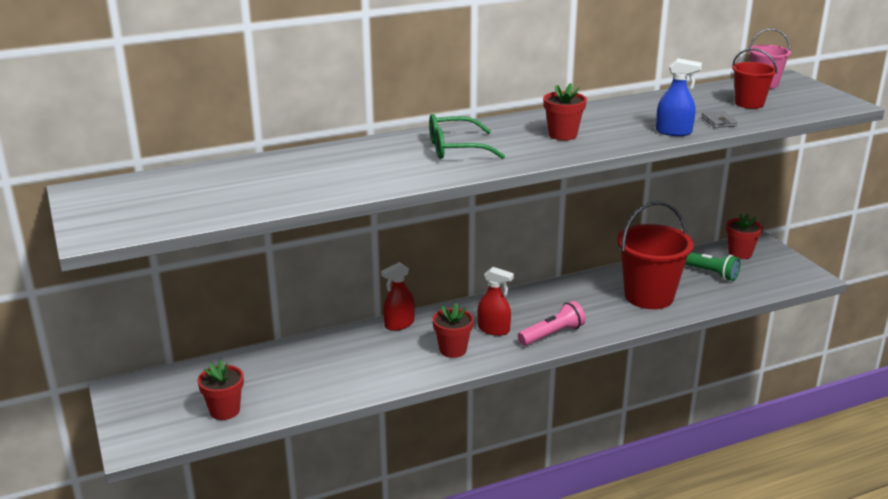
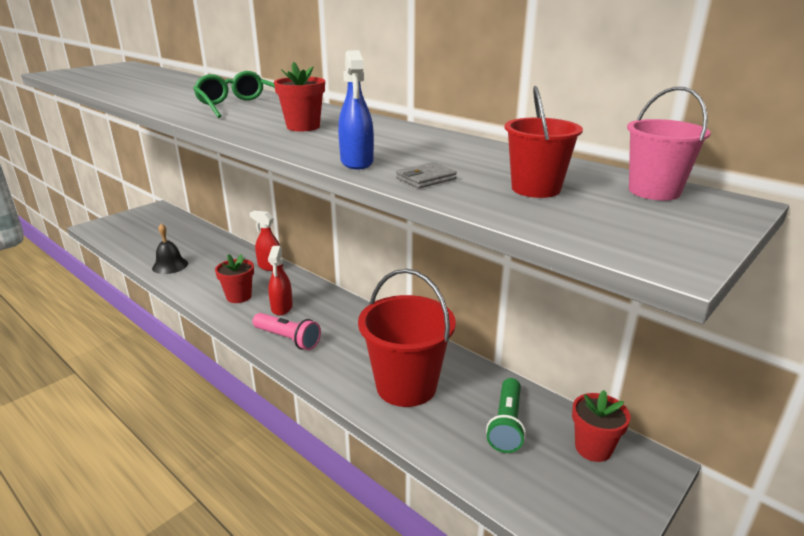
camera: 65 degrees right, 0 degrees up
red flower pot [197,360,244,420] -> none
none -> black bell [152,224,188,274]

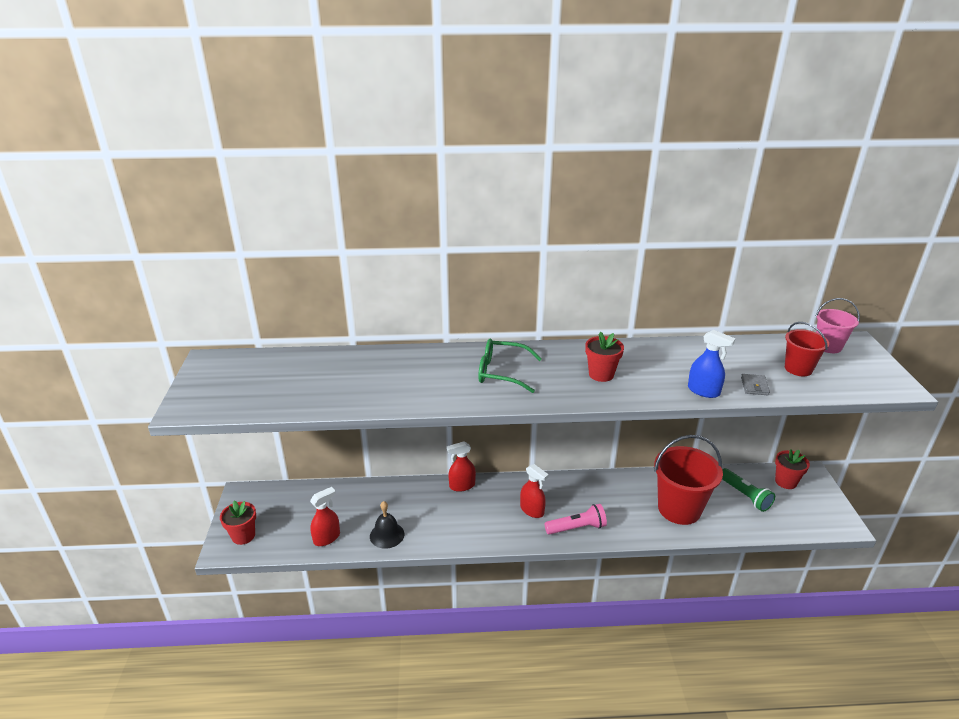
camera: 45 degrees left, 5 degrees up
red flower pot [215,254,254,303] -> red flower pot moved to [220,500,256,545]
none -> red spray bottle [310,487,340,546]

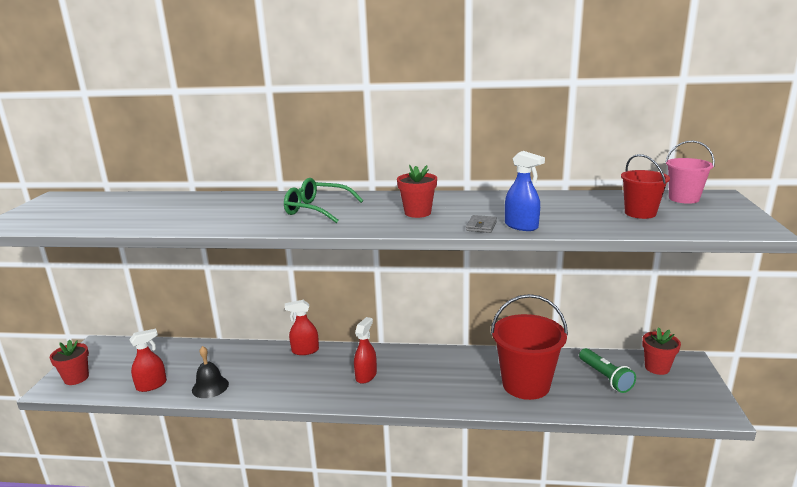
camera: 10 degrees right, 10 degrees down
red spray bottle [520,464,549,518] -> red spray bottle turned 120 degrees counterclockwise [354,317,377,384]
pink flashlight [545,504,607,535] -> none
grey wallet [741,374,770,396] -> grey wallet moved to [466,215,497,233]

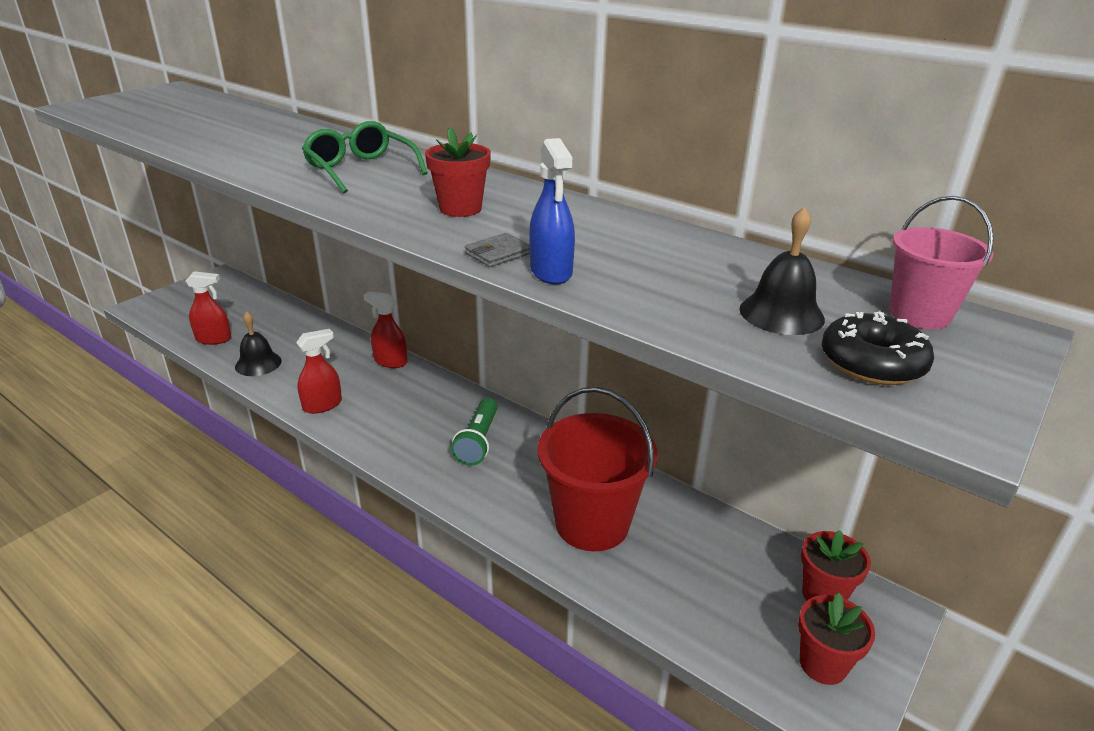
camera: 30 degrees right, 10 degrees up
red flower pot [50,340,89,385] -> red flower pot moved to [798,593,875,685]
red spray bottle [354,317,377,384] -> red spray bottle moved to [296,329,342,414]
green flashlight [579,348,636,393] -> green flashlight moved to [451,398,498,466]
red bucket [621,154,670,219] -> black bell [739,207,825,335]
none -> black donut [822,311,934,385]

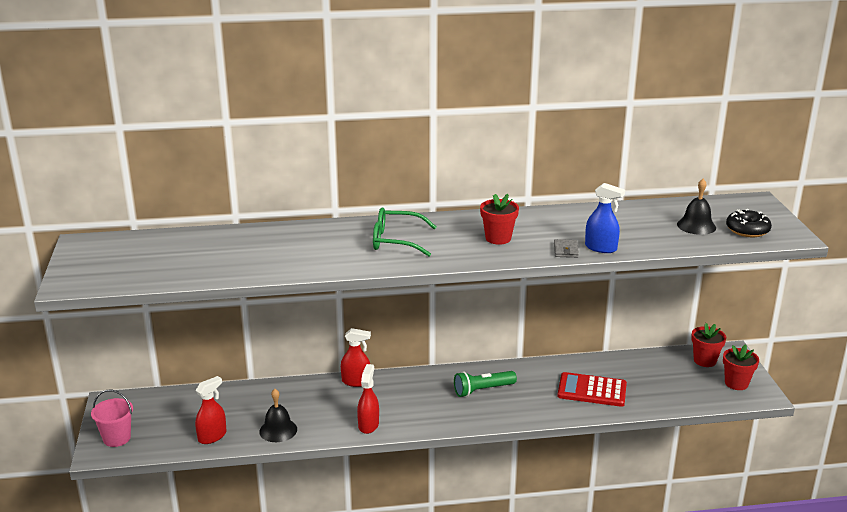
camera: 45 degrees left, 5 degrees down
red spray bottle [364,291,407,368] -> red spray bottle turned 150 degrees counterclockwise [341,328,371,387]
green flashlight [451,398,498,466] -> green flashlight turned 105 degrees clockwise [454,371,517,397]
red bucket [538,387,657,551] -> red calculator [557,372,627,407]
pink bucket [889,196,994,329] -> pink bucket moved to [91,390,133,447]

